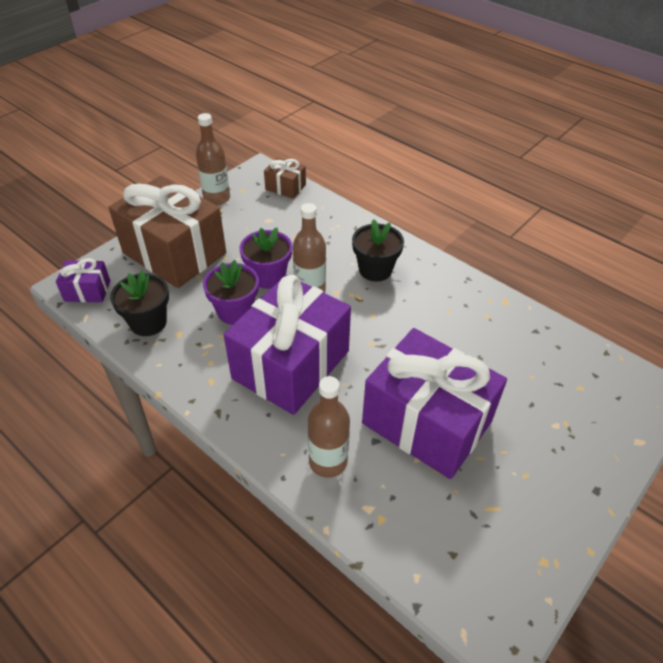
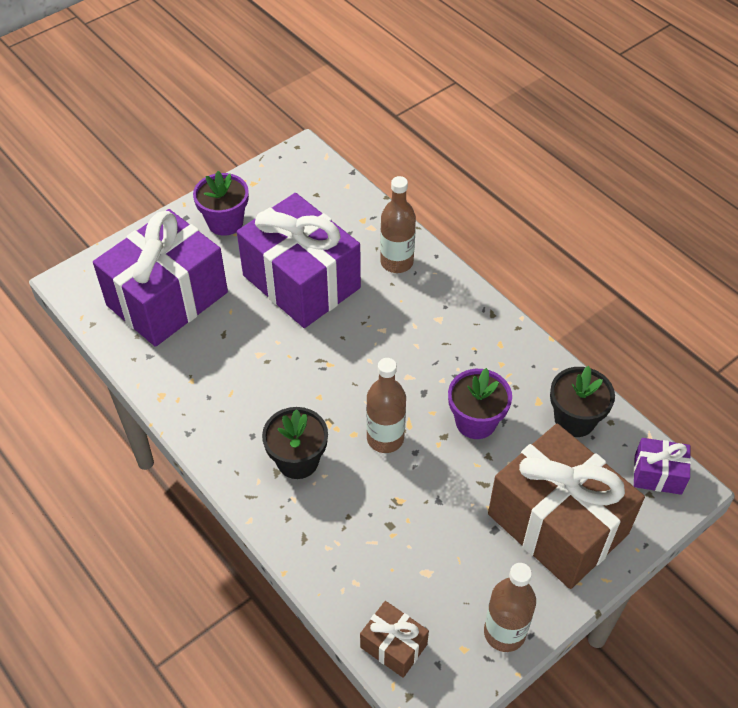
camera: 170 degrees left, 5 degrees up
purple gift [224,275,351,415] -> purple gift moved to [93,209,228,347]
purple flower pot [240,227,292,289] -> purple flower pot moved to [193,171,249,236]

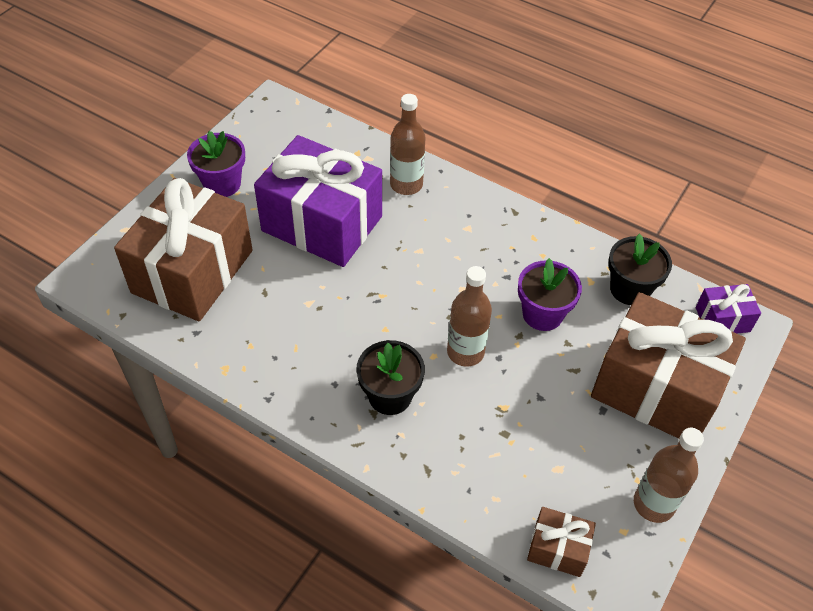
camera: 20 degrees left, 0 degrees up
purple gift [93,209,228,347] -> brown gift [114,178,253,321]

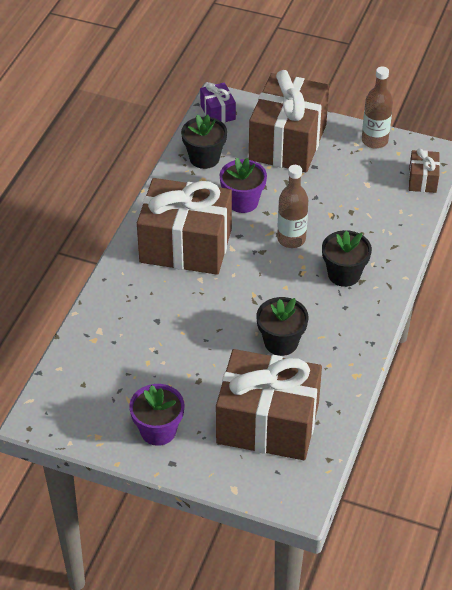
camera: 100 degrees left, 5 degrees down
purple gift [254,135,382,267] -> none
brown bottle [390,94,426,195] -> none
none -> brown gift [137,178,232,275]
none -> black flower pot [256,297,309,356]

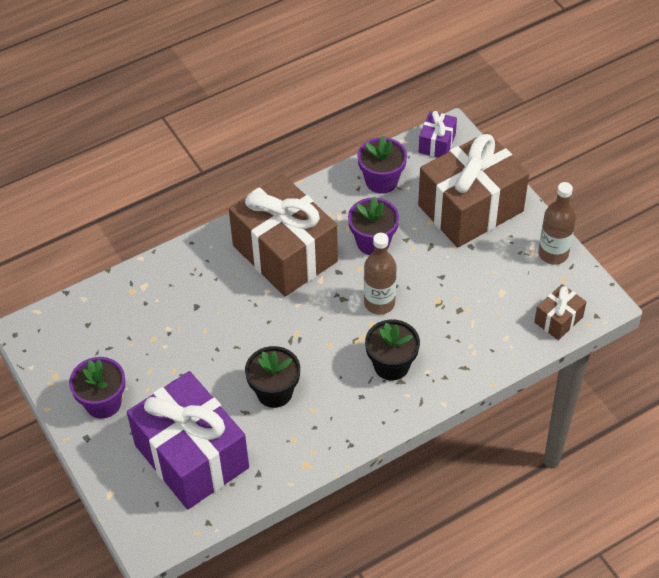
camera: 40 degrees right, 5 degrees up
black flower pot [181,115,227,169] -> purple flower pot [357,136,407,194]
brown gift [216,349,322,460] -> purple gift [127,371,249,509]

